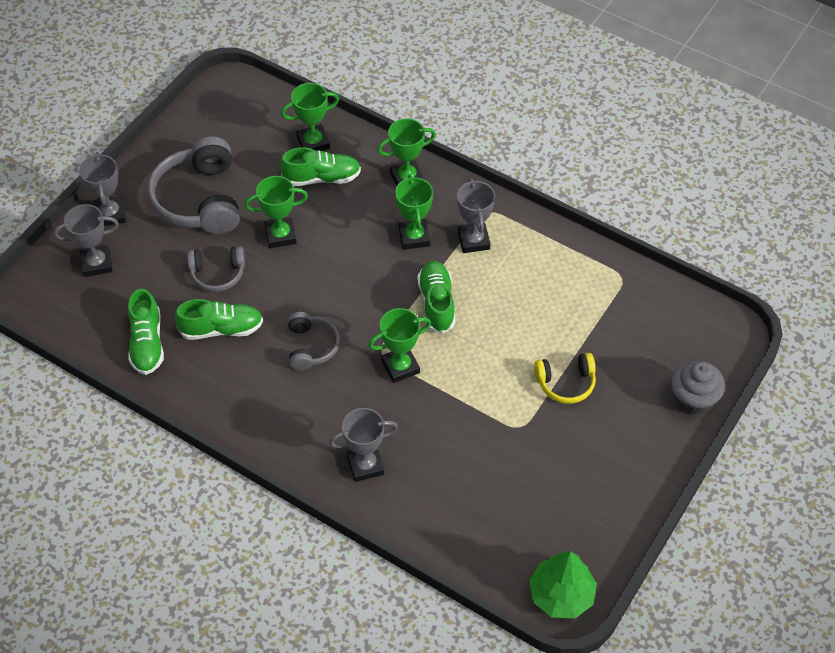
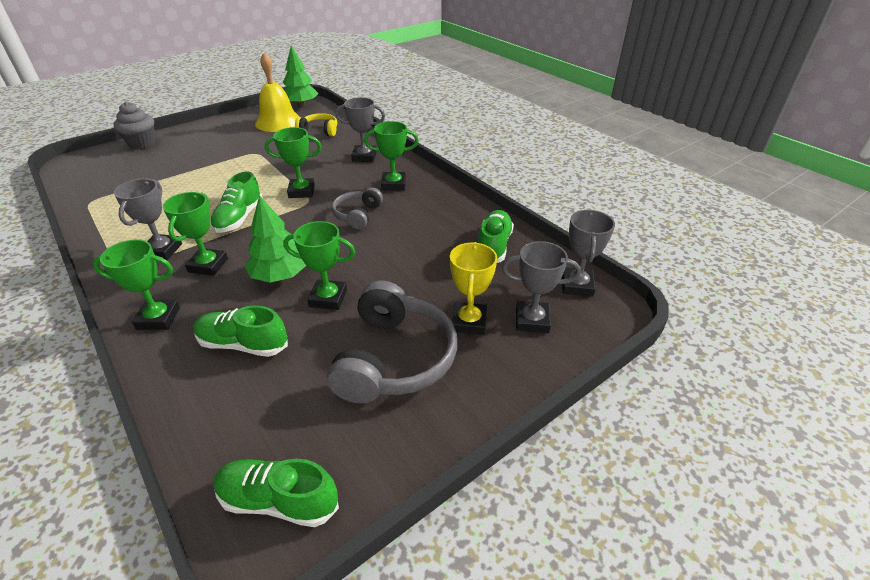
camera: 160 degrees left, 15 degrees down
grey trophy [79,152,126,226] -> grey trophy moved to [562,210,615,297]
green shoe [175,299,263,340] -> green shoe moved to [213,458,339,527]
grey headphones [187,246,245,292] -> none
green trophy [281,83,339,151] -> green trophy moved to [364,121,419,191]
yellow headphones [534,353,596,404] -> yellow headphones moved to [295,113,337,136]
none -> green tree [245,195,307,283]
none -> yellow bell [255,53,299,132]
none -> yellow trophy [450,242,497,335]

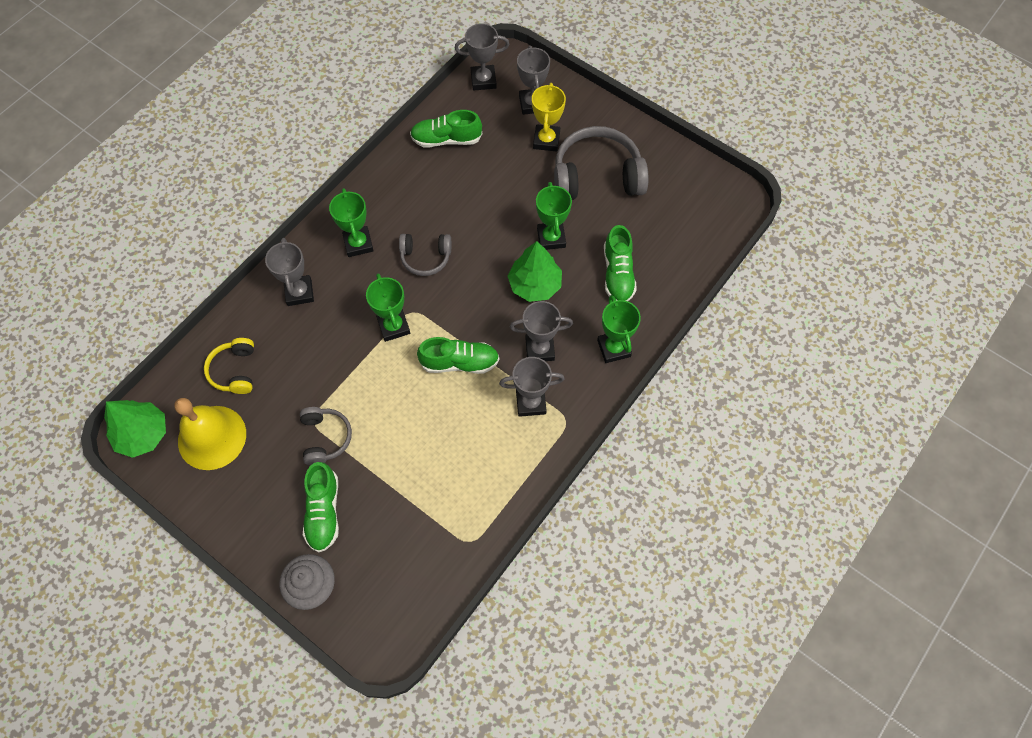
camera: 105 degrees left, 25 degrees up
green trophy [163,192,228,276] -> grey trophy [510,301,573,361]
green shoe [213,458,339,527] -> green shoe moved to [303,462,339,552]
yellow trophy [450,242,497,335] -> yellow trophy turned 75 degrees counterclockwise [532,83,566,152]
none -> grey headphones [300,407,352,465]

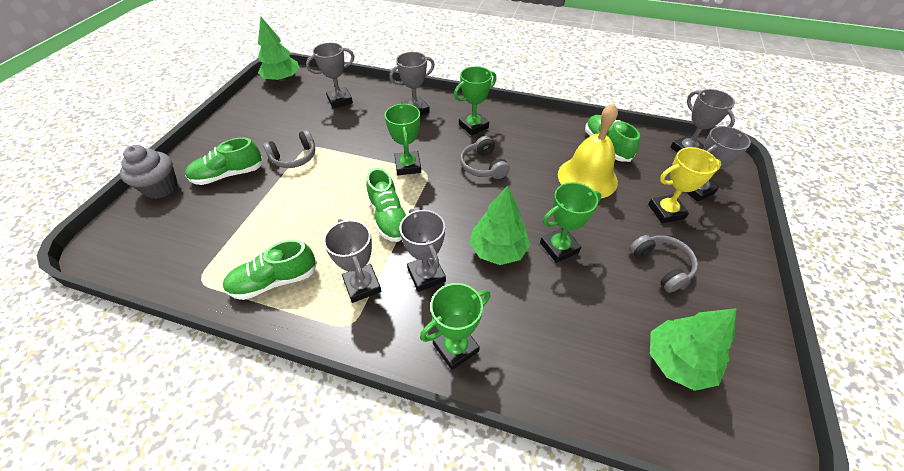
camera: 70 degrees right, 15 degrees down
yellow bell [174,398,246,470] -> yellow bell moved to [558,103,618,198]
yellow headphones [204,338,254,394] -> grey trophy [306,42,355,108]
green trophy [366,273,410,342] -> green trophy turned 60 degrees counterclockwise [385,104,421,175]
grey headphones [554,126,648,200] -> grey headphones [629,235,698,293], size x0.55
green shoe [604,225,637,301] -> green shoe moved to [223,239,317,300]
none -> green tree [650,308,737,391]

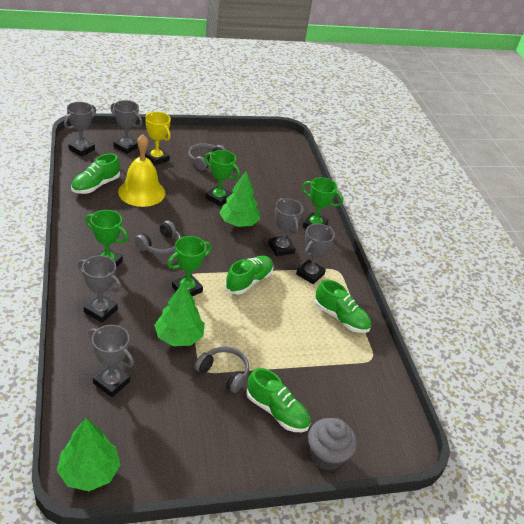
camera: 125 degrees left, 10 degrees down
grey trophy [400,209,446,292] -> grey trophy turned 60 degrees counterclockwise [268,198,303,257]
green tree [650,308,737,391] -> green tree moved to [154,282,205,346]

